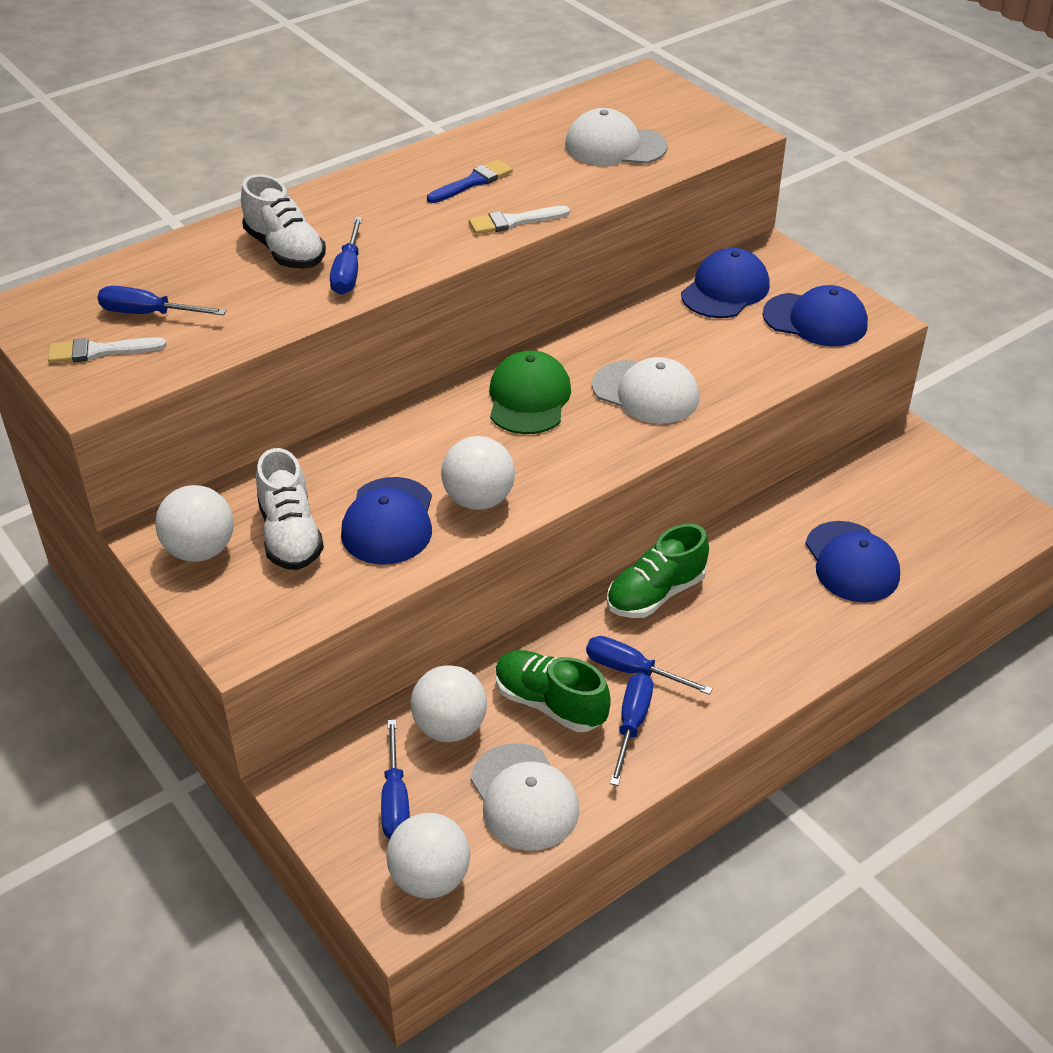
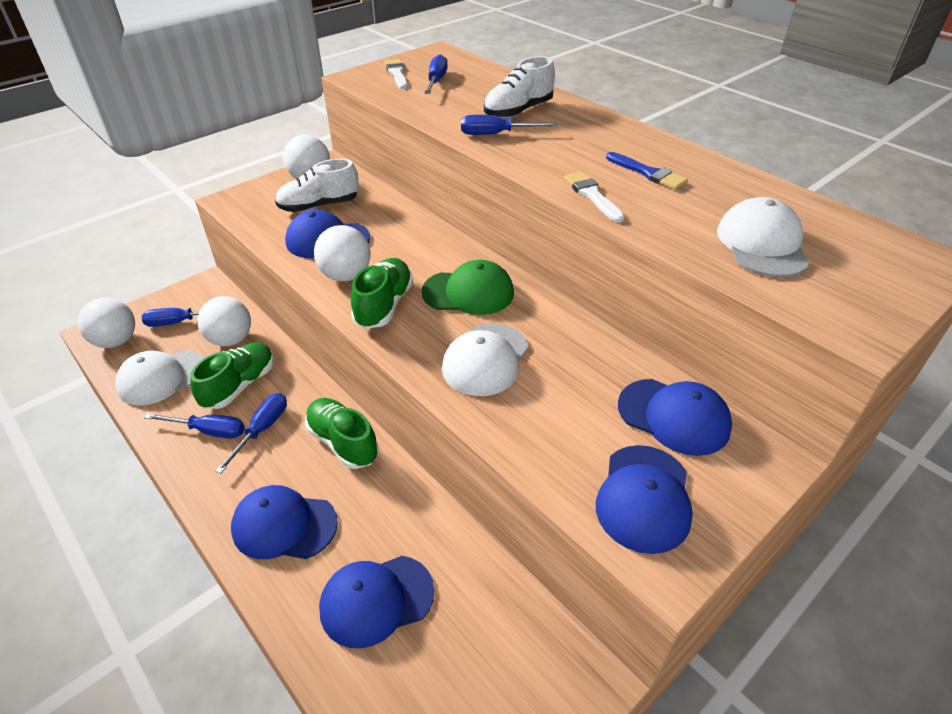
camera: 85 degrees right, 0 degrees up
none -> blue cap [231,485,338,559]
none -> green shoe [351,258,413,329]

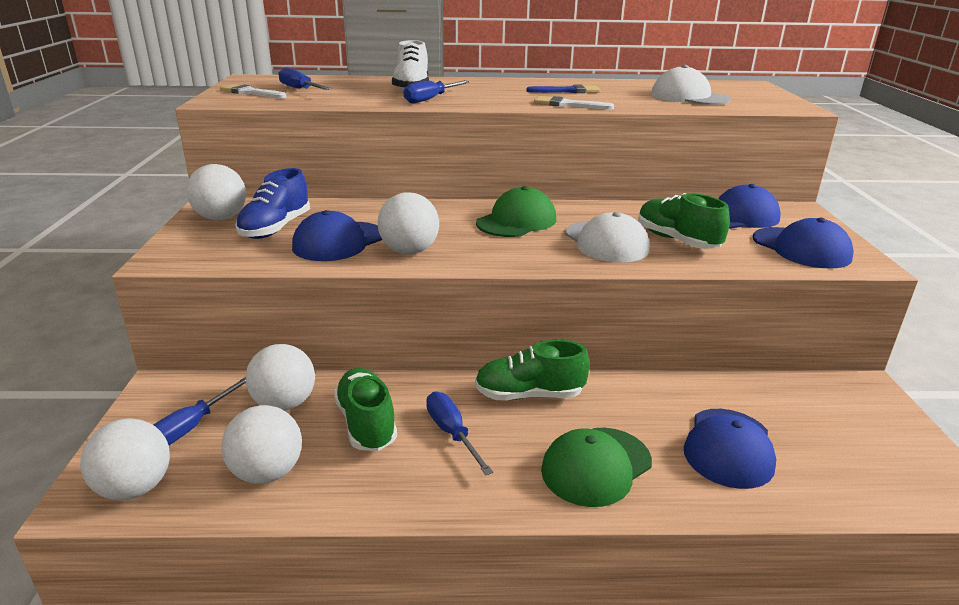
camera: 50 degrees left, 15 degrees down
white cap [115,350,204,406] -> white ball [221,405,302,484]
blue screwdriver [144,413,245,439] -> none
blue cap [231,485,338,559] -> green cap [541,428,652,507]
white shoe [275,159,359,212] -> blue shoe [235,168,310,239]
green shoe [351,258,413,329] -> green shoe moved to [638,193,730,249]

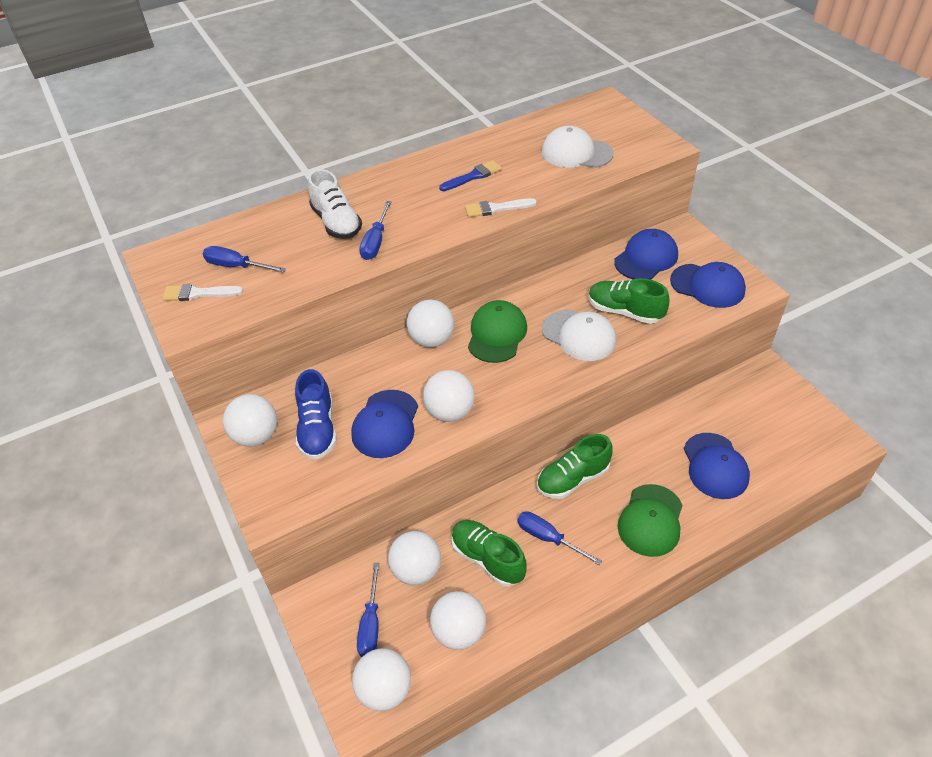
camera: 25 degrees left, 20 degrees up
none -> white ball [407,299,454,347]

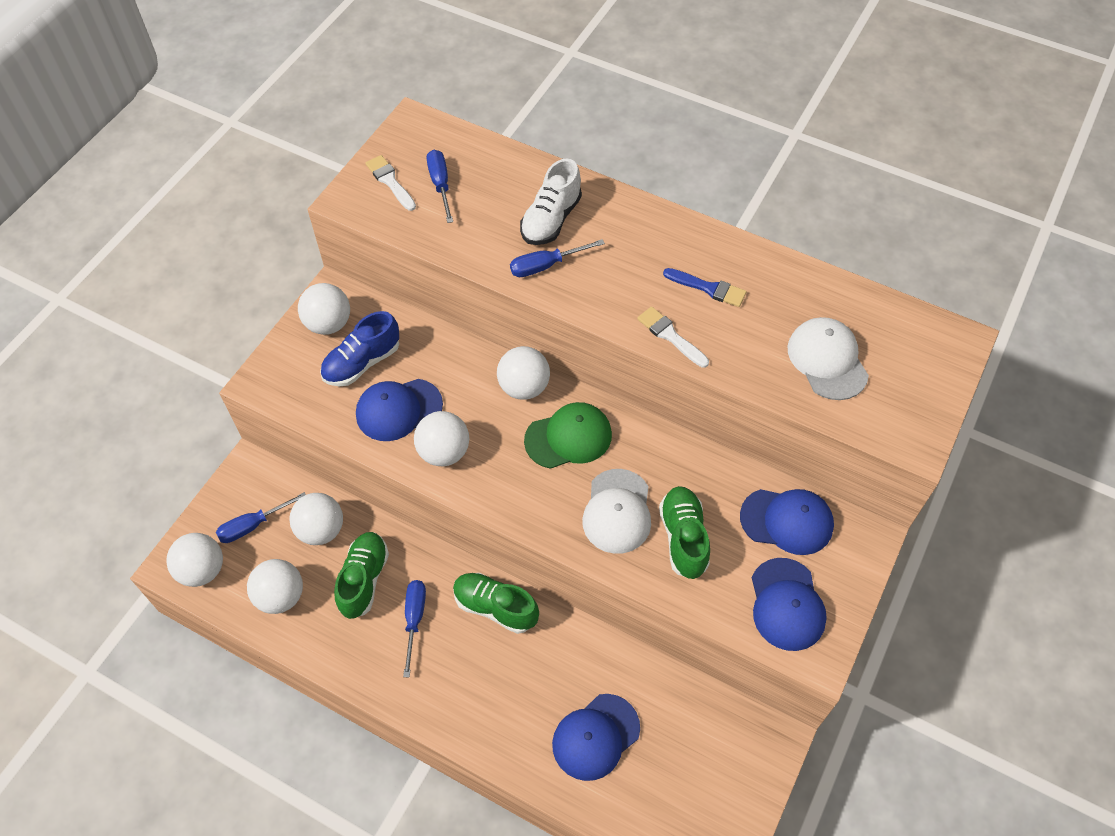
camera: 55 degrees right, 10 degrees up
green cap [617,484,683,557] -> none

